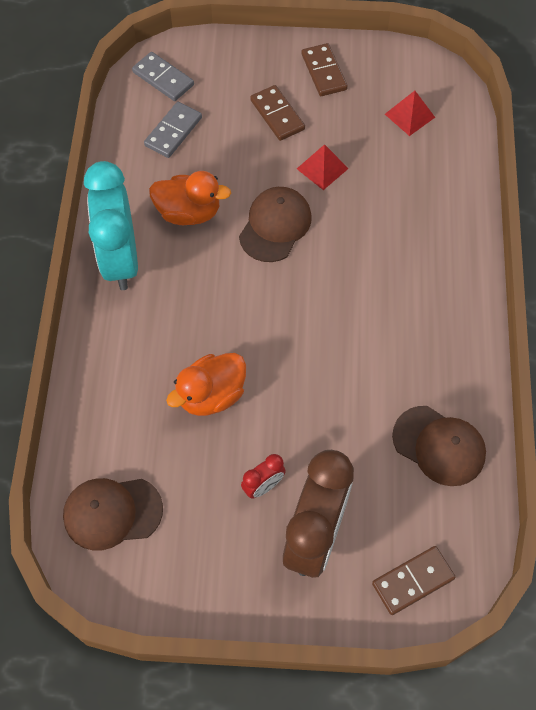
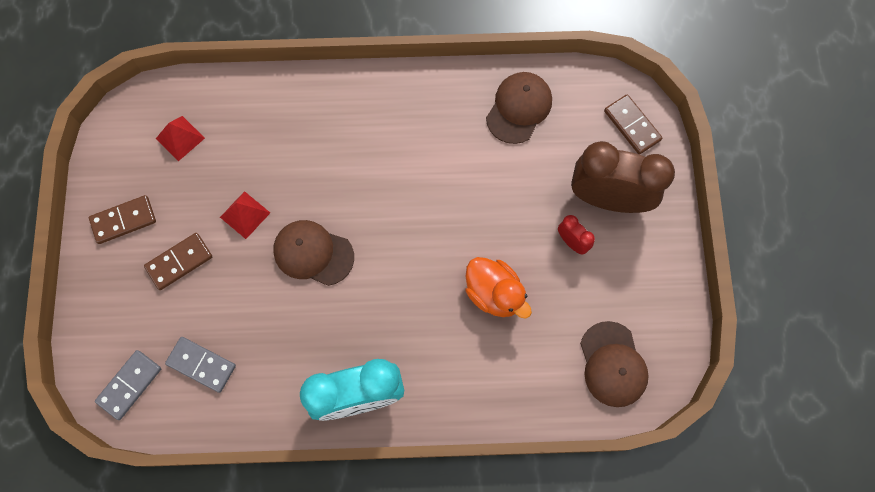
camera: 95 degrees left, 10 degrees up
orange duck [149,171,231,225] -> none

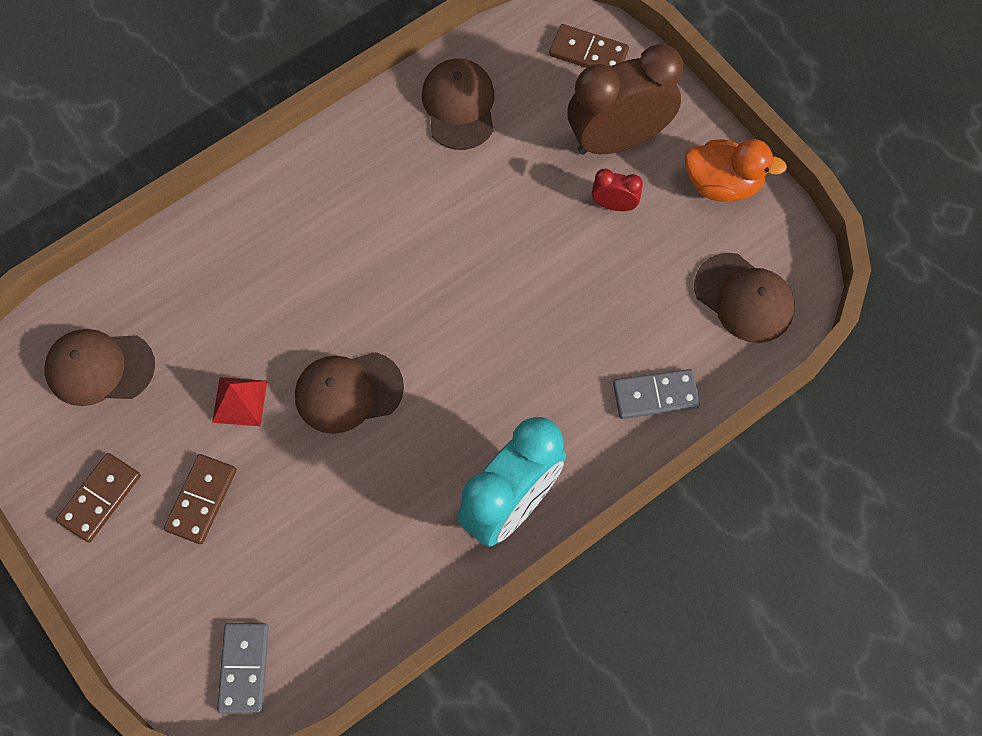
camera: 35 degrees left, 5 degrees down
red pyramid [156,116,205,161] -> brown cap [44,329,155,406]
grey domino [165,337,236,393] -> grey domino moved to [613,369,700,419]
orange duck [465,257,532,319] -> orange duck moved to [684,139,787,201]

